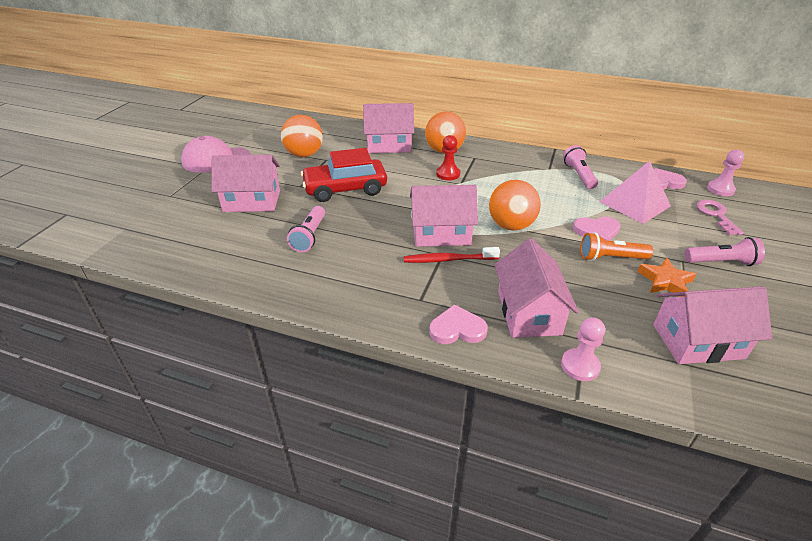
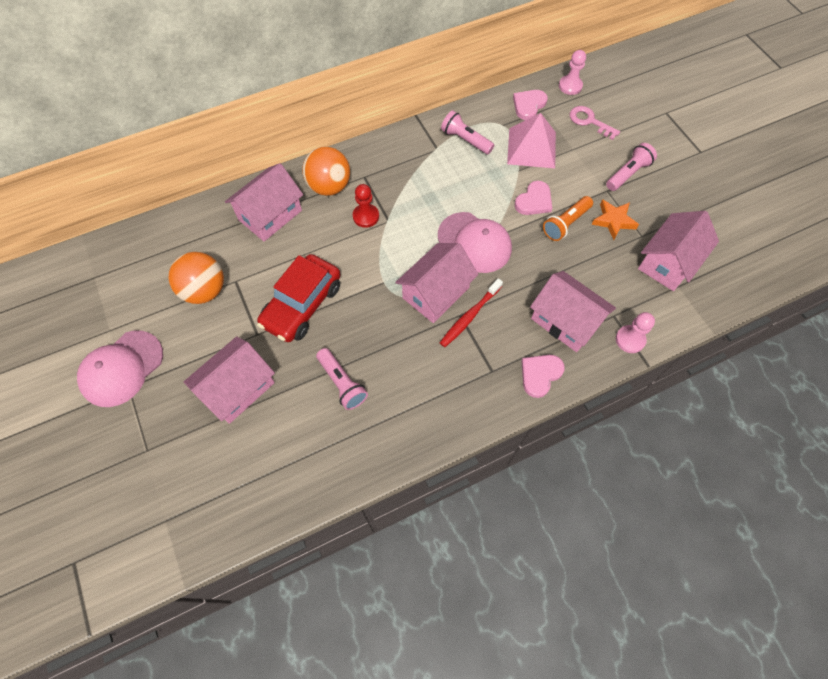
camera: 45 degrees left, 25 degrees up
orange ball [489,180,541,231] -> pink cap [438,212,512,273]

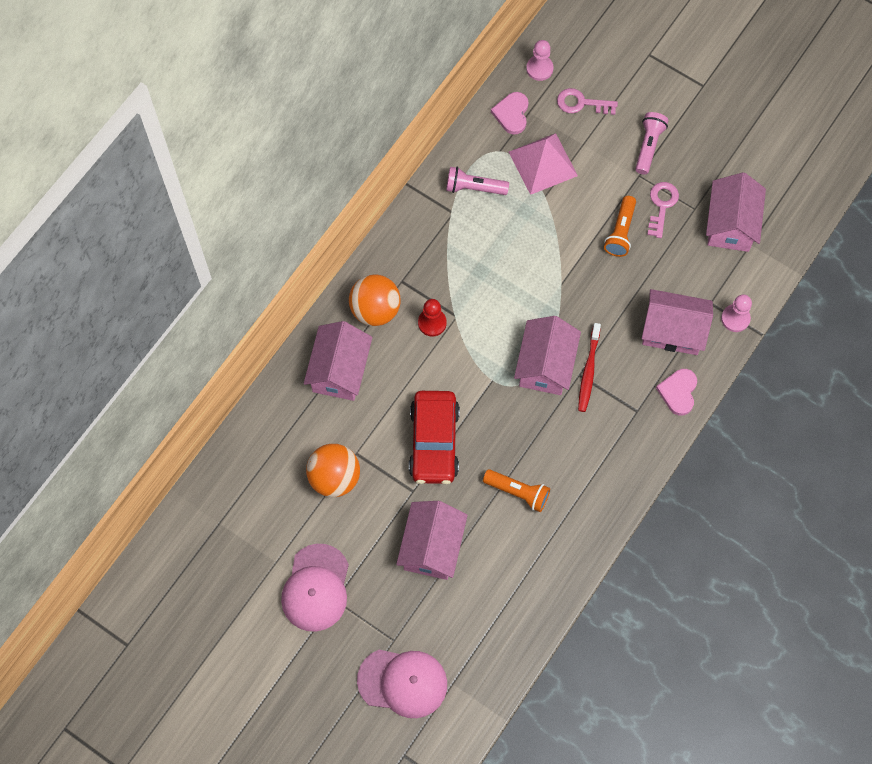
camera: 30 degrees left, 5 degrees up
pink flashlight [316,348,368,410] -> orange flashlight [483,469,550,512]
pink cap [438,212,512,273] -> pink cap moved to [357,650,447,718]
pink heart [515,181,552,215] -> none
orange star [591,199,639,240] -> pink key [647,182,679,238]

